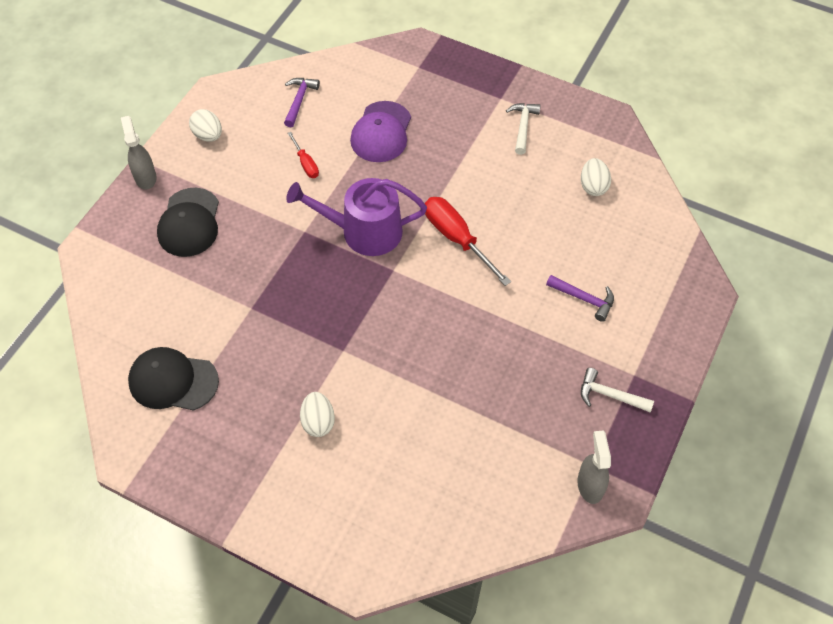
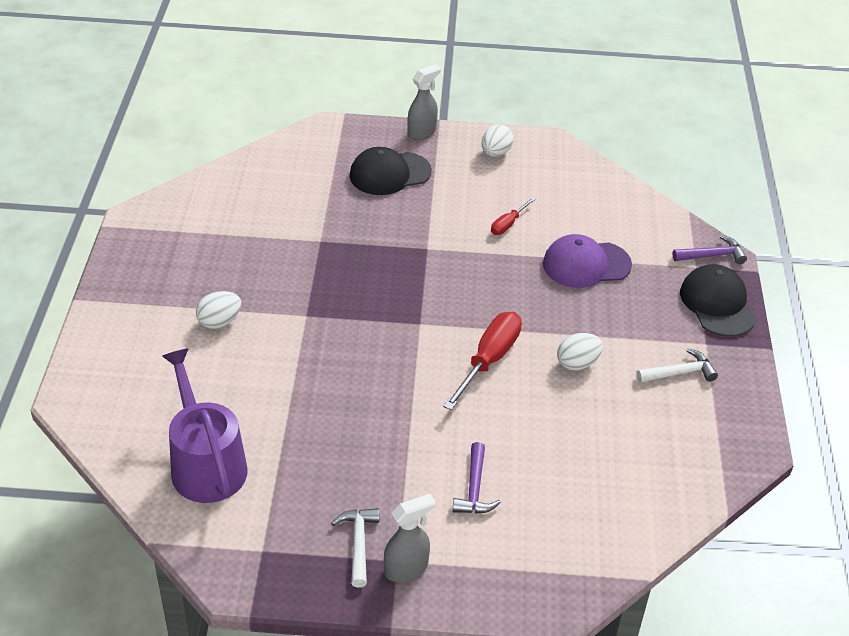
camera: 65 degrees right, 15 degrees down
black cap [128,347,219,411] -> black cap moved to [680,264,756,337]
purple hammer [284,78,320,127] -> purple hammer moved to [673,235,747,264]
purple watering can [286,178,427,256] -> purple watering can moved to [162,348,248,503]
grey spray bottle [577,431,611,504] -> grey spray bottle moved to [384,494,435,582]
white egg [581,158,611,196] -> white egg moved to [557,333,603,371]

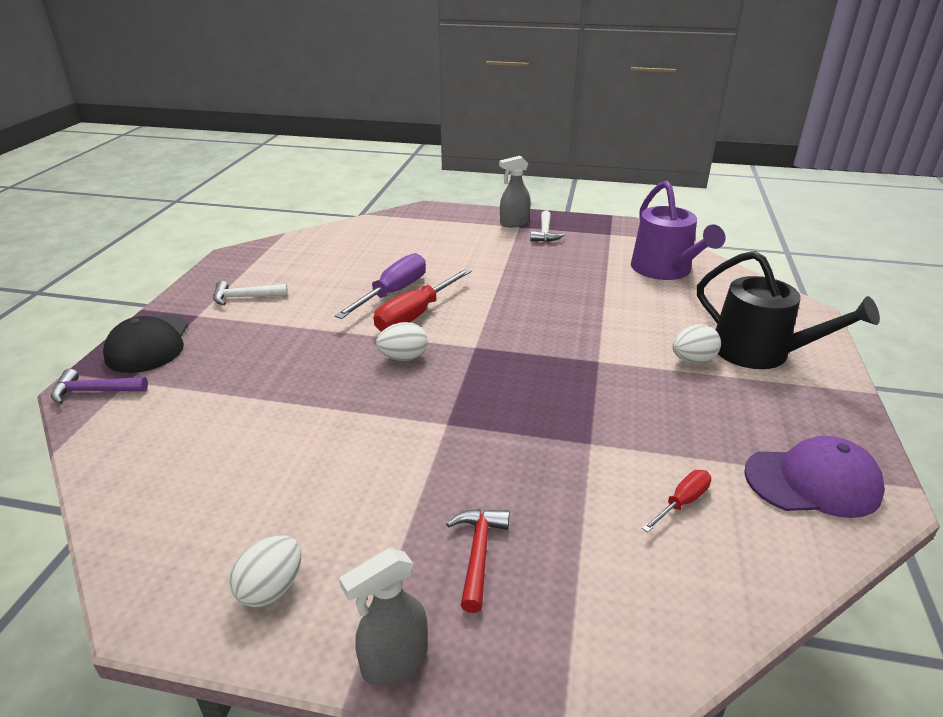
camera: 170 degrees left, 10 degrees down
black cap [350,147,432,195] -> red hammer [446,509,510,613]
purple hammer [452,442,501,514] -> none
red screwdriver [491,198,535,235] -> red screwdriver moved to [642,470,711,532]
purple cap [543,234,632,288] -> purple cap moved to [744,436,885,518]
white egg [557,333,603,371] -> white egg moved to [376,322,428,361]
none -> purple screwdriver [334,253,426,319]
none -> black watering can [697,251,880,369]

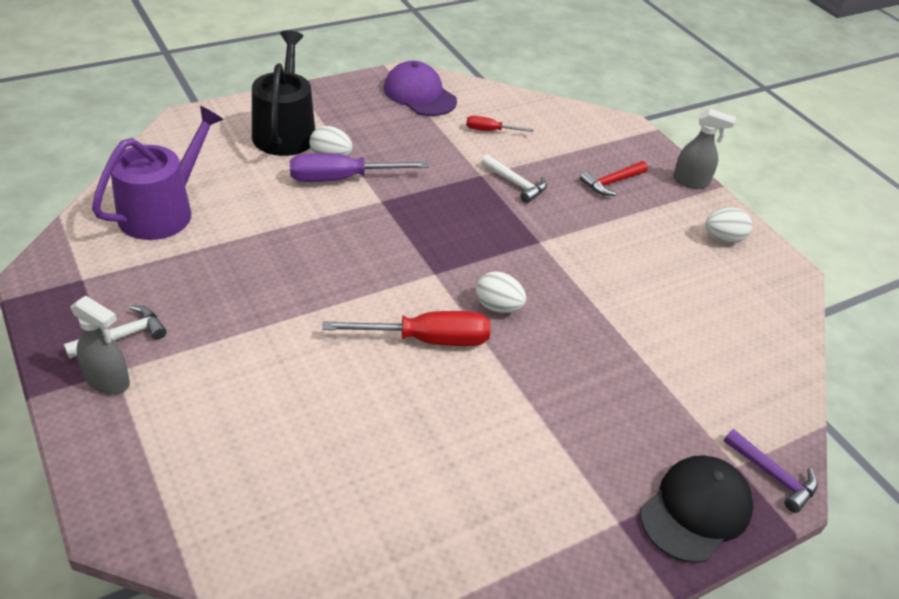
camera: 135 degrees left, 10 degrees up
white hammer [213,281,288,305] -> white hammer moved to [481,155,547,203]
purple screwdriver [334,253,426,319] -> purple screwdriver moved to [290,153,429,182]

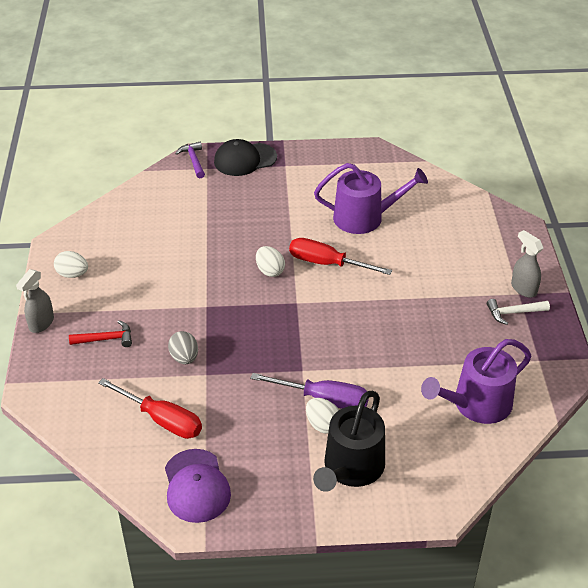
camera: 150 degrees left, 0 degrees up
red screwdriver [466,116,533,132] -> red screwdriver [98,378,202,439], size x1.88
white hammer [481,155,547,203] -> grey egg [168,331,198,364]
grey spray bottle [673,109,736,189] -> grey spray bottle turned 105 degrees counterclockwise [16,269,54,333]
none -> purple watering can [314,163,428,234]

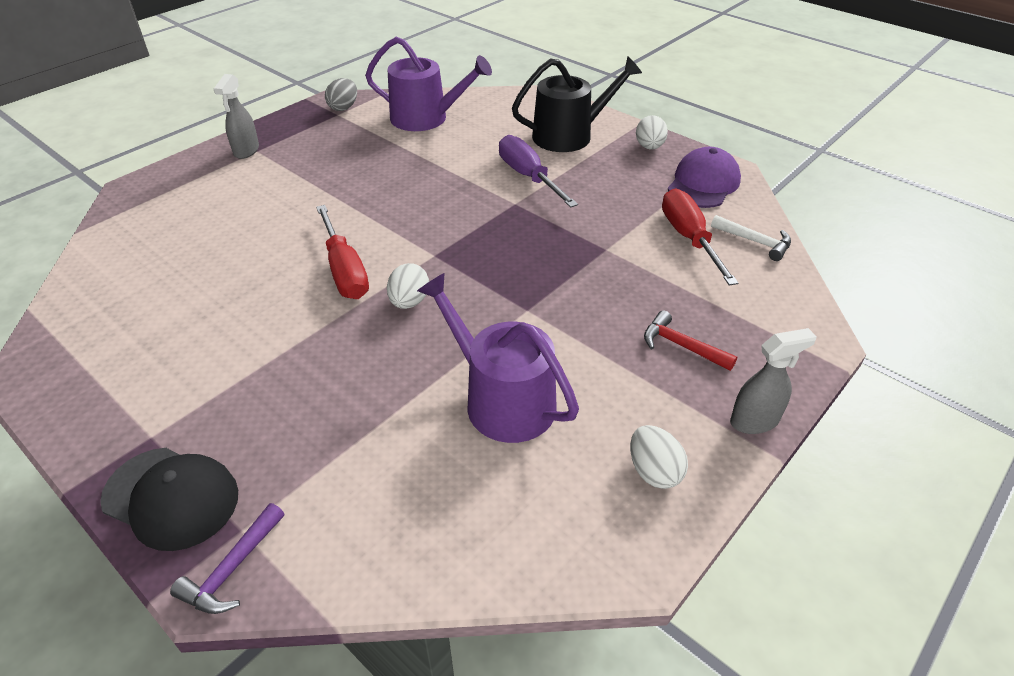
camera: 135 degrees left, 0 degrees up
grey egg [168,331,198,364] -> grey egg moved to [325,78,357,111]
white egg [306,398,339,434] -> white egg moved to [636,115,668,150]
purple watering can [314,163,428,234] -> purple watering can moved to [417,273,579,443]
white hammer [487,299,550,325] -> white hammer moved to [711,215,791,261]

